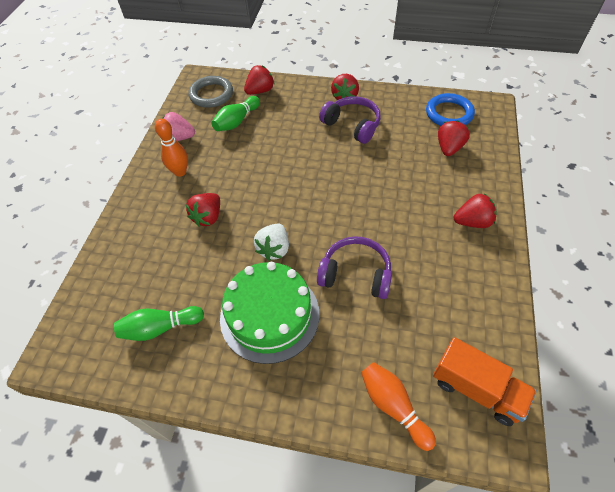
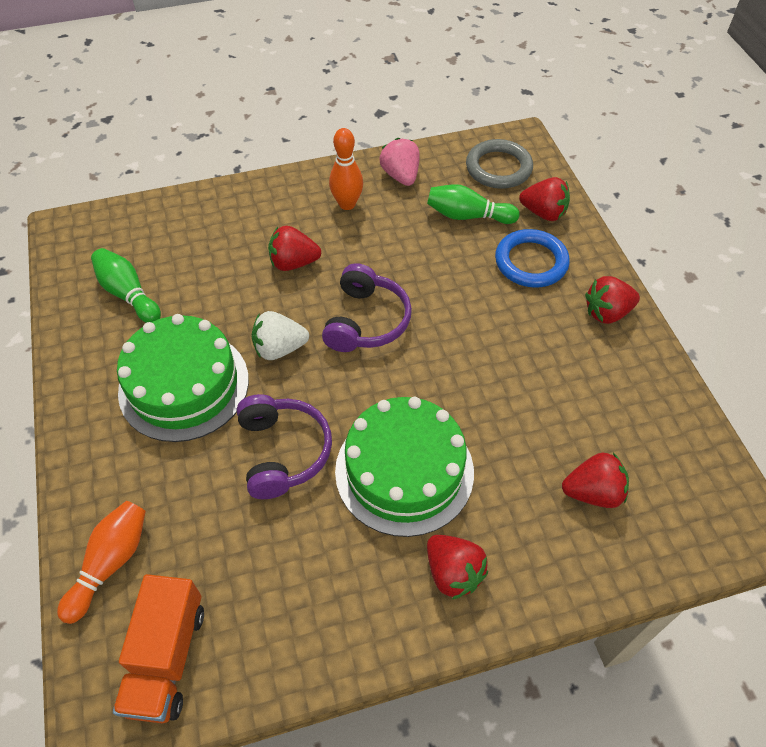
camera: 60 degrees right, 0 degrees up
purple headphones [319,96,381,144] -> purple headphones moved to [322,263,412,352]
blue ring [426,93,475,126] -> blue ring moved to [495,229,570,288]
none -> green cake [335,397,474,537]

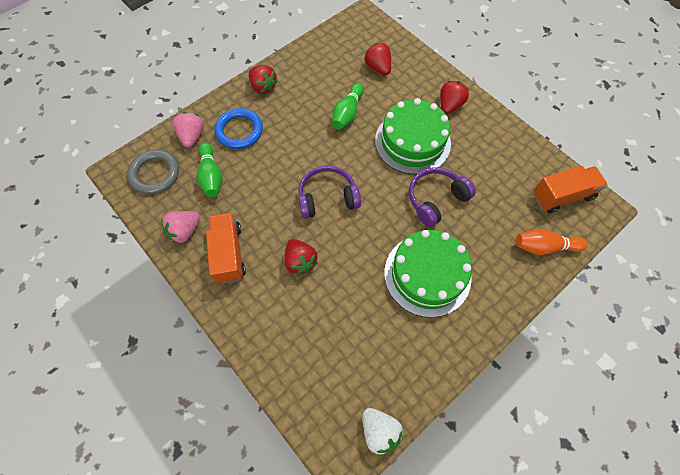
camera: 115 degrees left, 10 degrees up
green bowling pin [91,248,161,323] -> green bowling pin moved to [332,83,364,129]
white strawberry [252,311,309,360] -> white strawberry moved to [363,408,403,456]
orange bowling pin [329,128,363,210] -> orange truck [206,212,246,284]
red strawberry [519,177,570,221] -> pink strawberry [173,112,204,148]

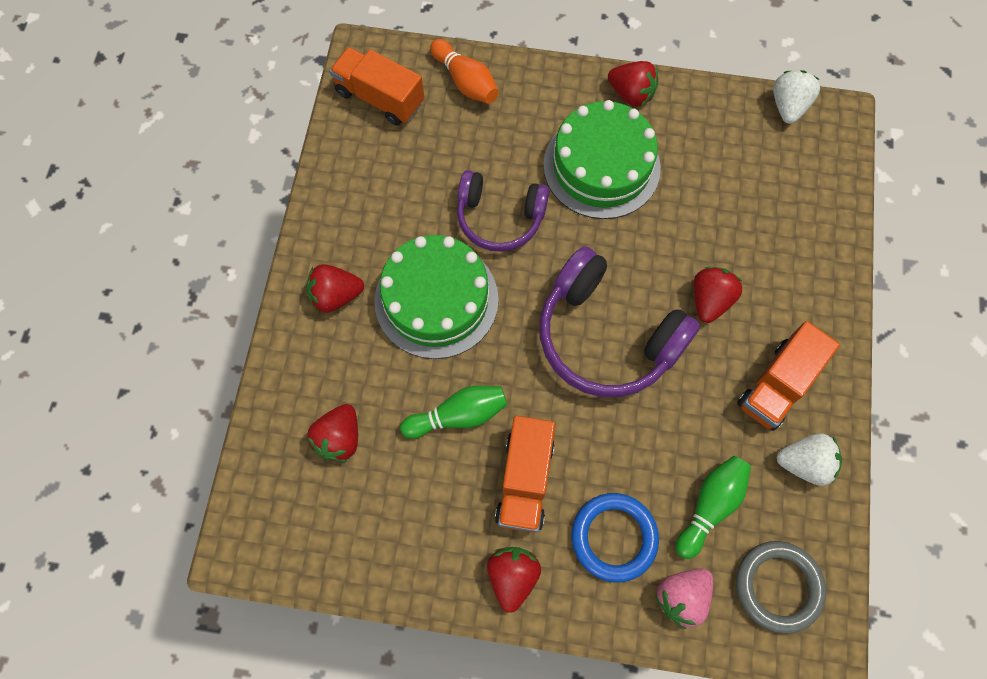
camera: 130 degrees left, 5 degrees up
pink strawberry [161,211,200,244] -> white strawberry [776,433,842,486]
purple headphones [298,165,361,219] -> purple headphones [539,246,700,397], size x1.53
none -> orange truck [495,416,555,533]
none -> red strawberry [608,61,659,107]

